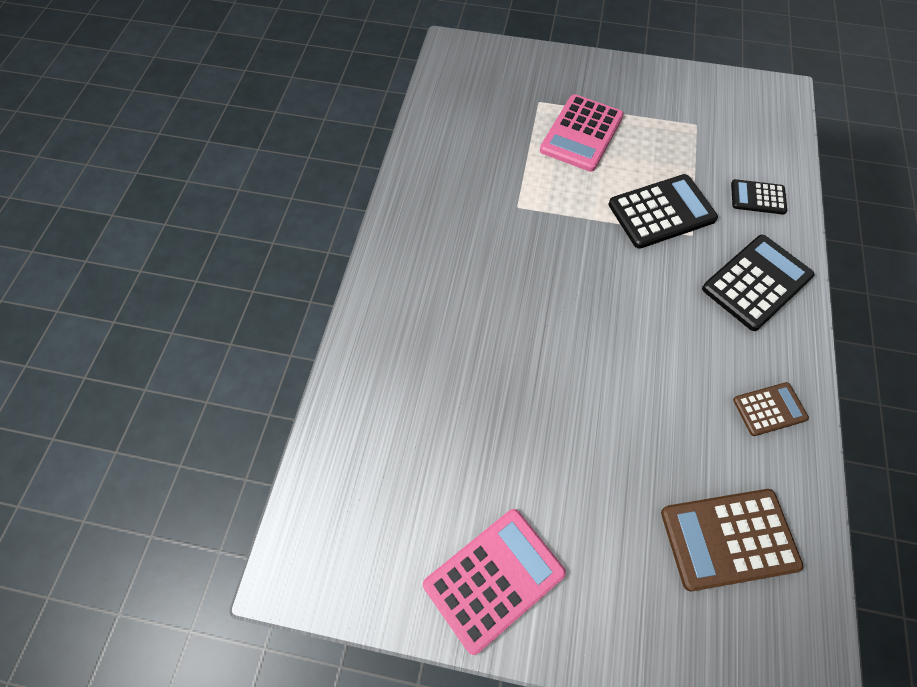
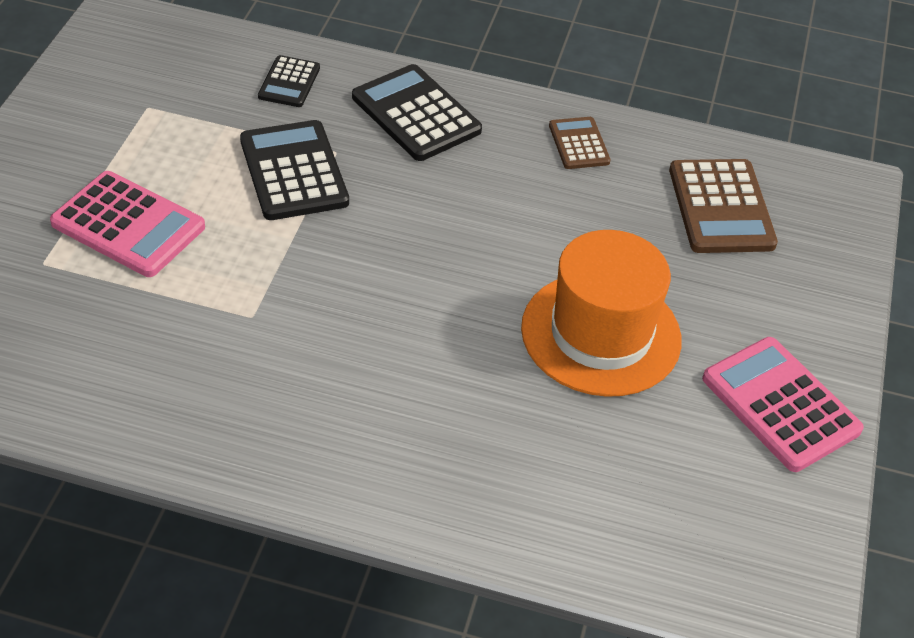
camera: 90 degrees left, 15 degrees down
none -> orange hat [521,230,682,397]

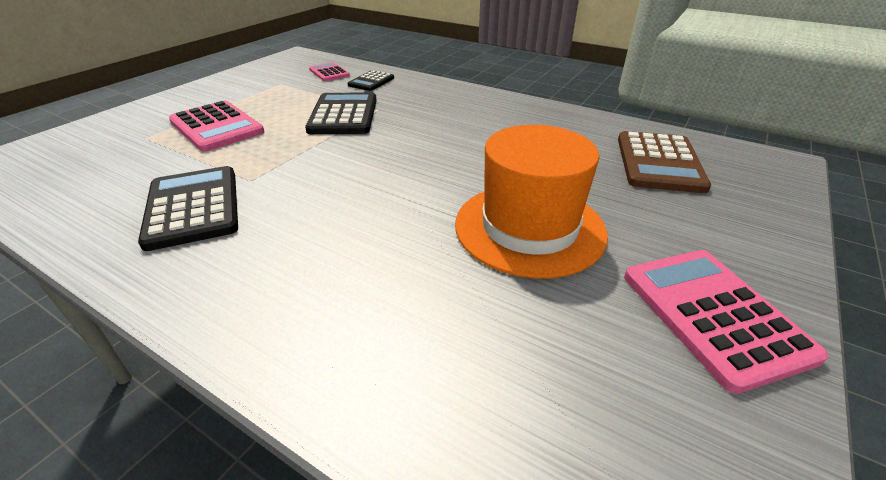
camera: 20 degrees right, 10 degrees down
black calculator [352,64,482,161] -> black calculator moved to [138,166,238,251]
brown calculator [549,117,611,169] -> none
none -> pink calculator [309,62,350,81]

